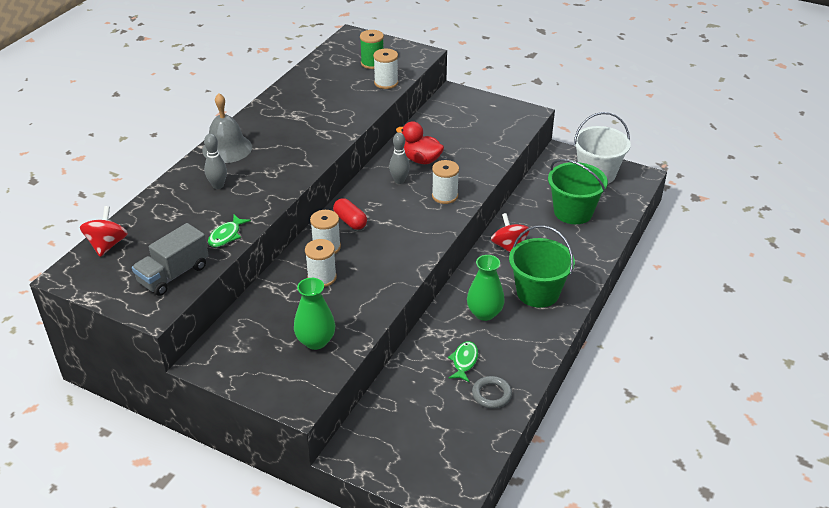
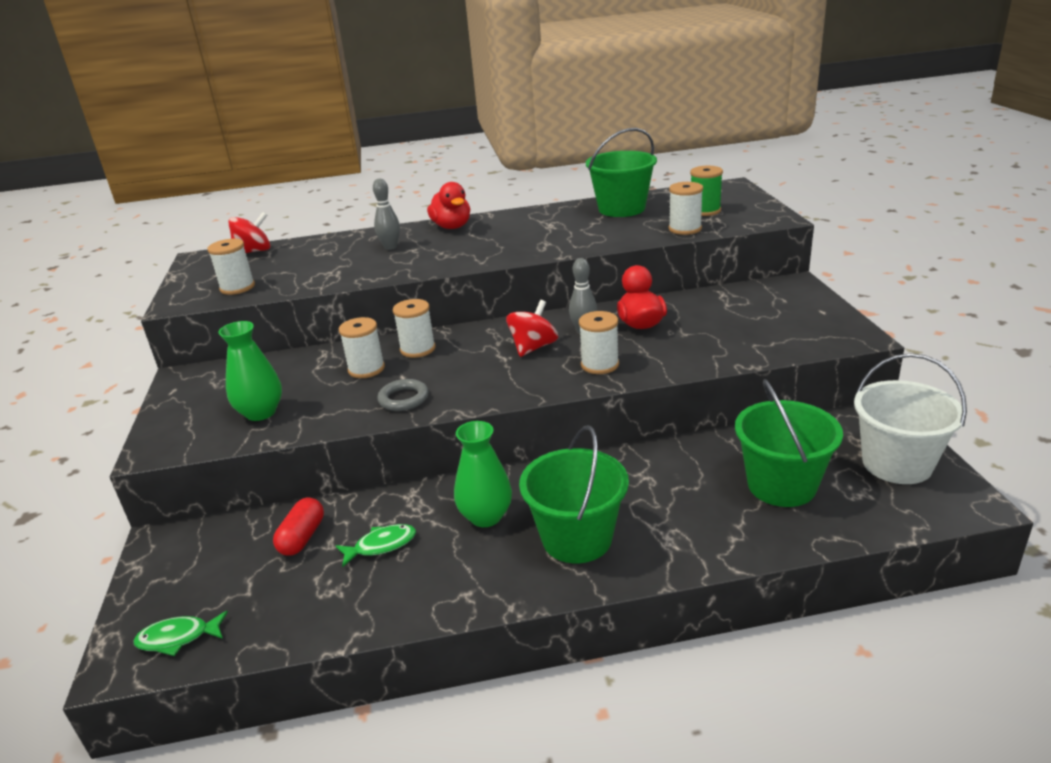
camera: 55 degrees right, 10 degrees down
grey truck [132,223,209,296] -> white spool [207,239,255,295]
grey bell [202,93,252,163] -> red duck [427,182,470,229]
green fish [208,215,251,247] -> green fish moved to [133,611,228,656]
red capsule [333,198,367,230] -> red capsule moved to [273,498,324,556]
grey ring [472,376,512,408] -> grey ring moved to [377,379,429,411]
red spinning top [491,213,529,252] -> red spinning top moved to [506,300,558,357]
none -> green bucket [586,128,657,217]

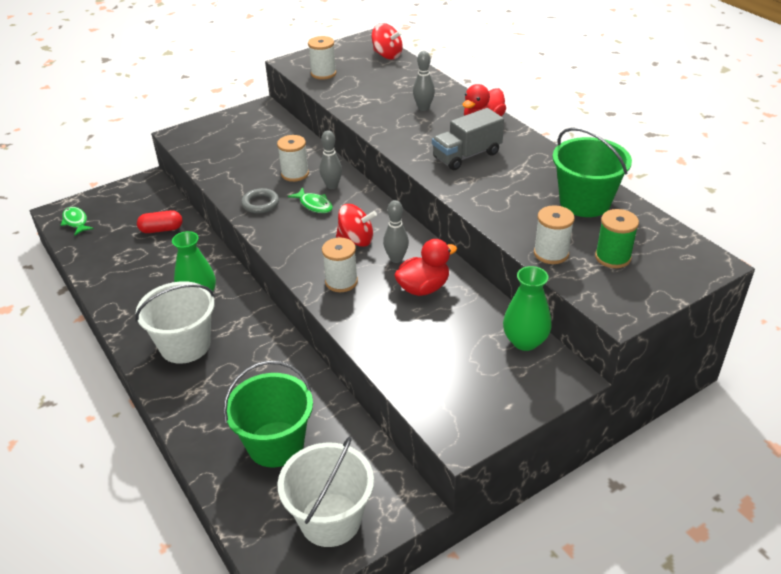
camera: 65 degrees right, 10 degrees up
green vase [218,321,282,421] -> green vase moved to [503,266,552,351]
green fish [336,524,416,567] -> green fish moved to [288,188,333,213]
white spool [393,299,436,358] -> grey bowling pin [320,130,342,189]
green bucket [519,425,629,563] -> white bucket [135,281,215,364]
none -> grey truck [432,108,504,170]

